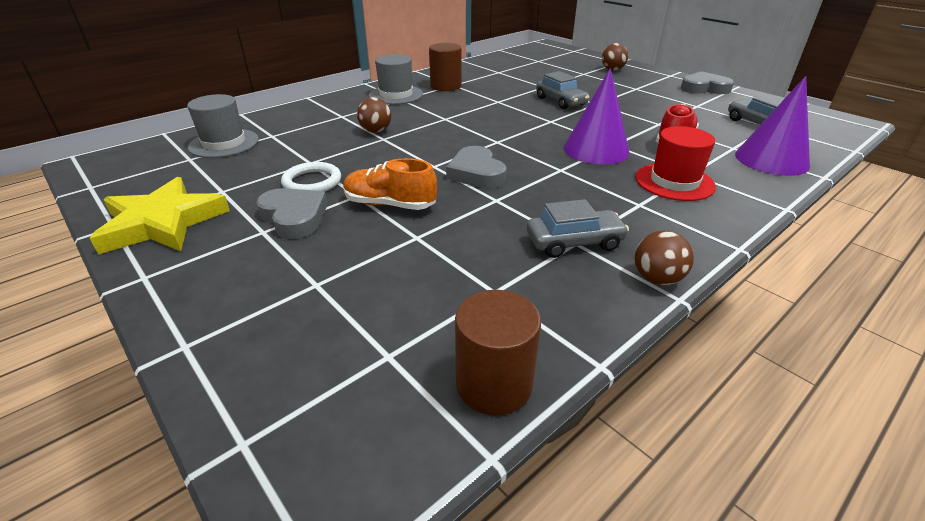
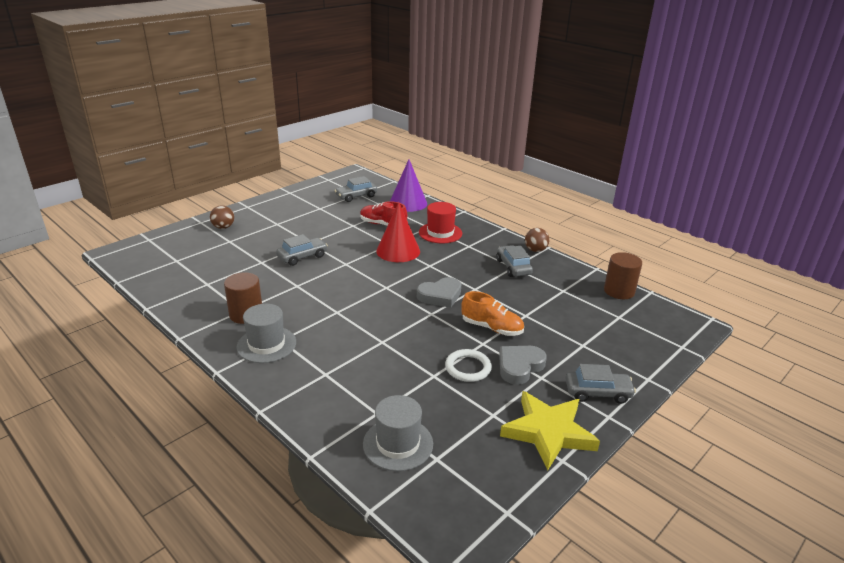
camera: 95 degrees left, 5 degrees down
orange shoe [343,158,437,210] -> orange shoe turned 75 degrees counterclockwise [461,291,524,336]
brown ball [357,97,391,133] -> none
purple cone [564,68,629,164] -> red cone [376,202,420,262]
grey heart [681,71,734,94] -> none
none -> grey car [565,364,636,404]

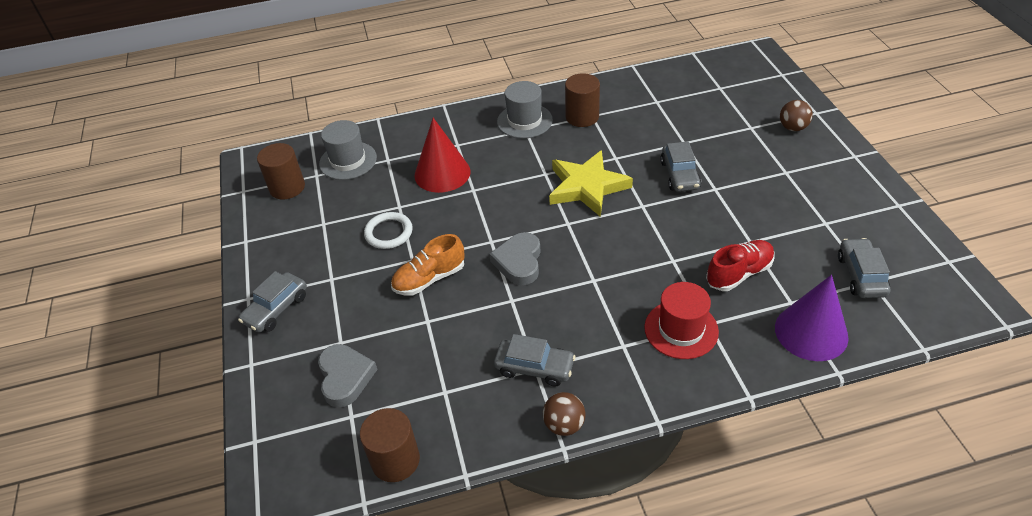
camera: 125 degrees right, 15 degrees up
red cone [376,202,420,262] -> red cone moved to [415,118,470,193]
grey heart [499,346,547,385] -> grey heart moved to [318,344,378,407]
yellow star [500,391,600,470] -> yellow star moved to [549,150,633,217]
none -> brown cylinder [257,143,305,200]

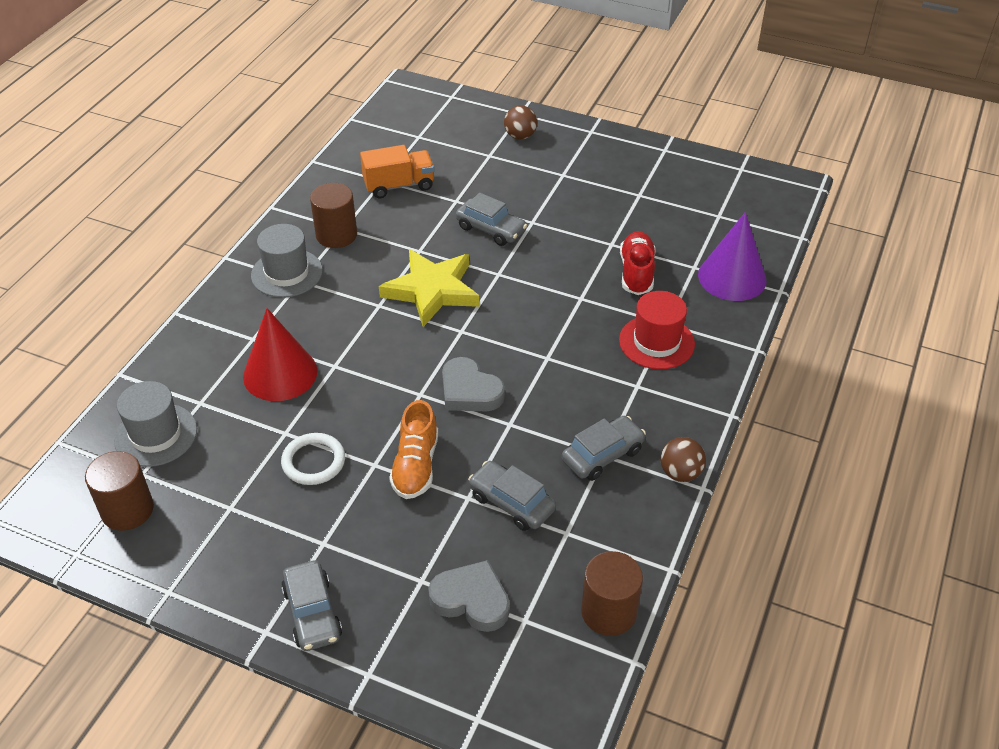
camera: 55 degrees left, 0 degrees up
grey car [838,238,890,298] -> grey car moved to [468,461,556,531]
none -> orange truck [360,145,435,198]

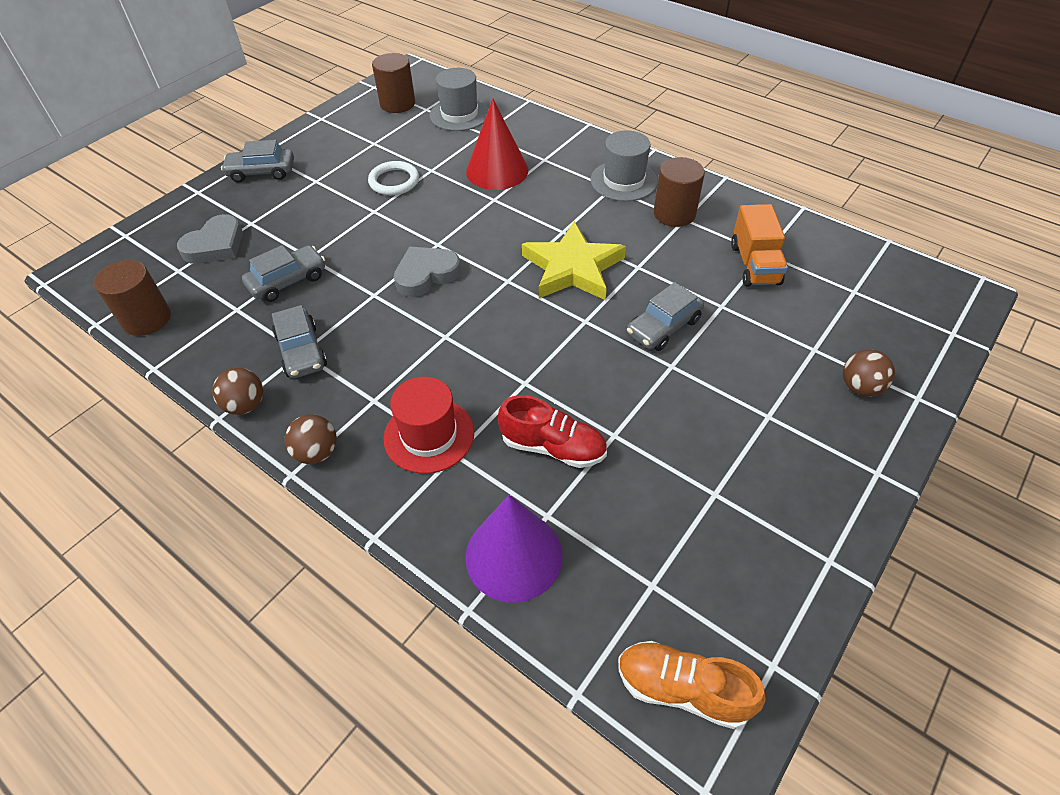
camera: 105 degrees right, 5 degrees up
orange shoe [389,400,438,499] -> orange shoe moved to [618,641,766,729]
none -> brown ball [285,414,337,464]

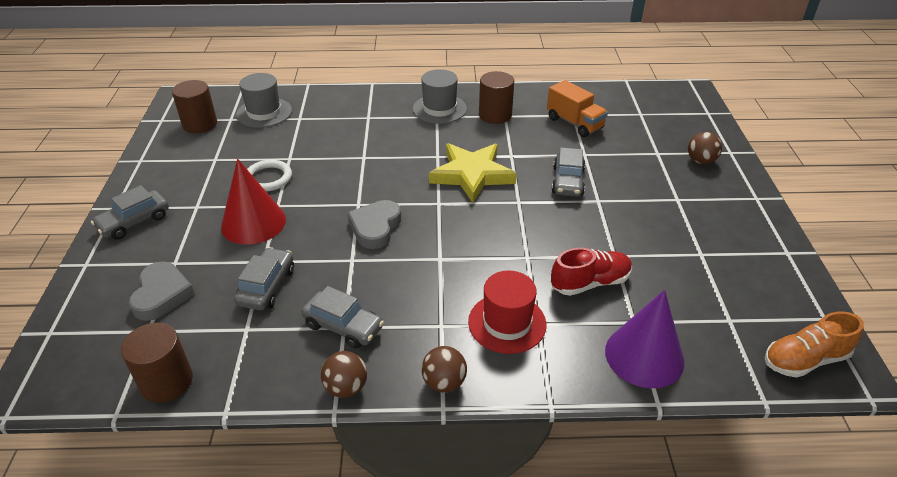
camera: 40 degrees left, 10 degrees down
red cone [466,99,528,190] -> red cone moved to [221,159,286,244]

